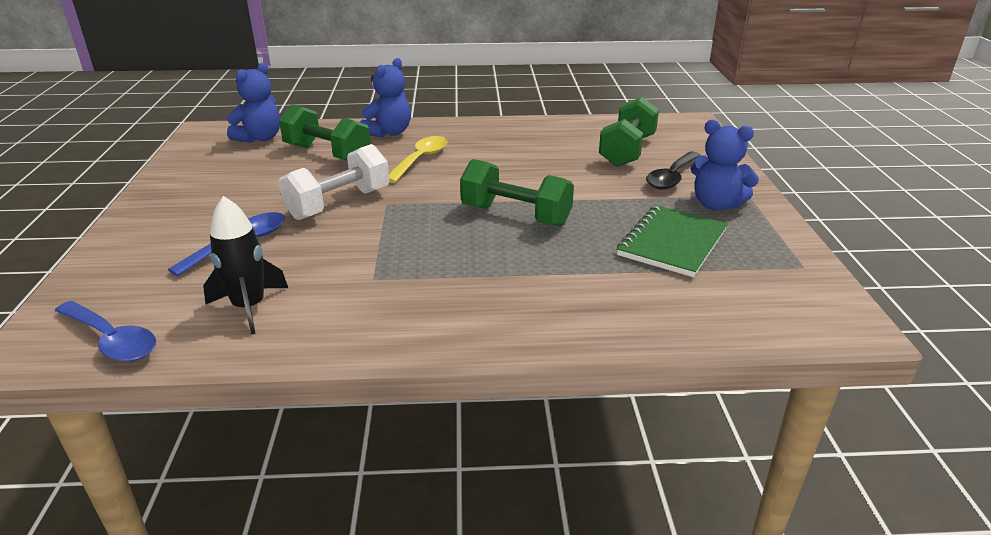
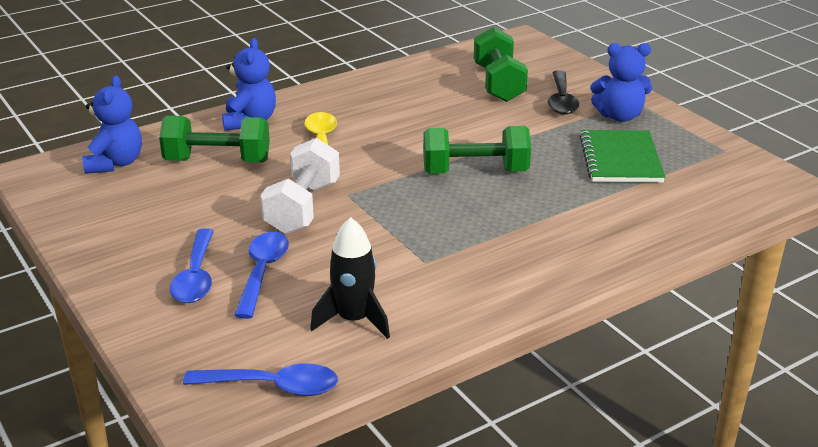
camera: 30 degrees left, 0 degrees up
none -> blue spoon [170,228,214,303]

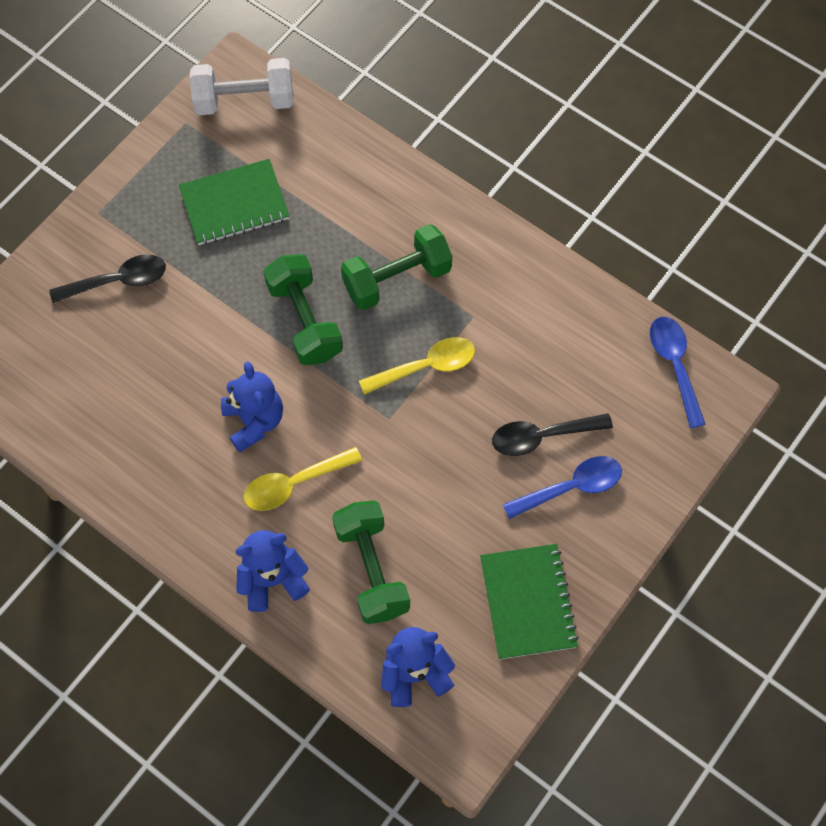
camera: 110 degrees left, 35 degrees up
blue spoon [234,232,289,319] -> black spoon [492,413,613,456]
white dumbbell [260,138,340,234] -> white dumbbell moved to [190,58,293,115]
black rocket [310,217,390,339] -> none
green dumbbell [474,27,528,102] -> green dumbbell moved to [341,224,452,310]
blue teddy bear [591,43,652,122] -> blue teddy bear moved to [221,362,283,453]
none -> yellow spoon [359,337,475,395]
none -> green notebook [480,544,579,659]

